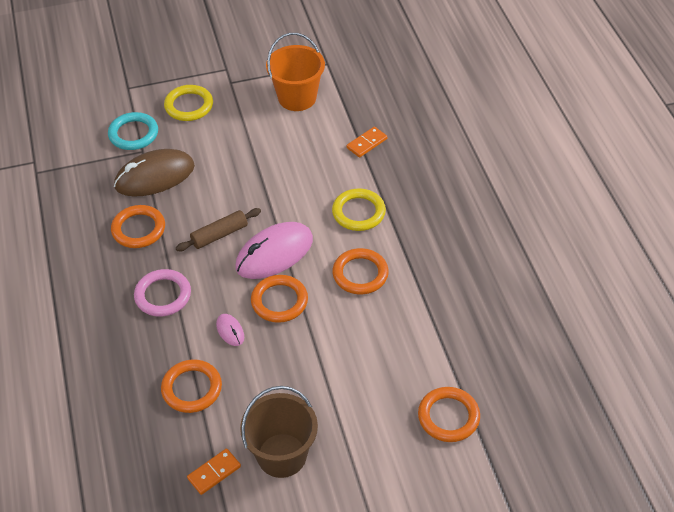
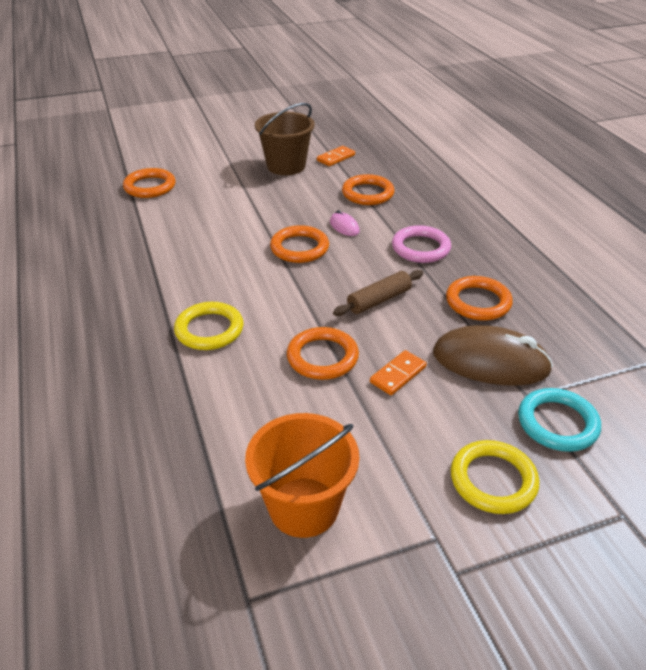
camera: 175 degrees right, 10 degrees down
brown mouse [114,149,195,197] -> brown mouse turned 45 degrees clockwise [433,325,553,386]
pink mouse [235,222,313,279] -> none
orange ring [332,248,389,294] -> orange ring moved to [287,327,359,380]
orange domino [347,127,387,157] -> orange domino moved to [370,350,427,395]

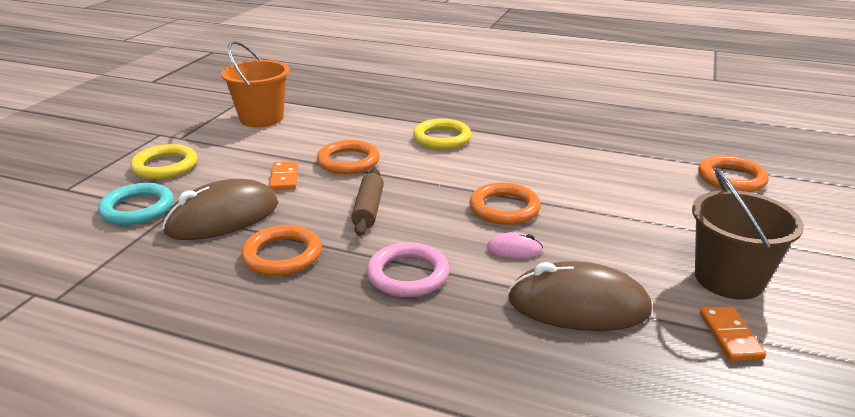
camera: 130 degrees right, 10 degrees down
orange ring [342,174,395,205] -> brown mouse [508,261,652,331]

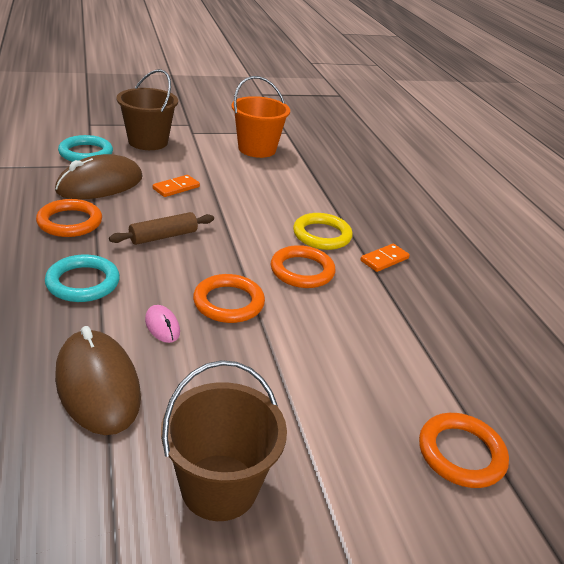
camera: 50 degrees right, 5 degrees up
yellow ring [130,144,197,179] -> brown bucket [116,69,178,150]
brown mouse [162,179,278,240] -> brown mouse turned 60 degrees counterclockwise [55,154,143,199]
orange ring [317,140,380,174] -> orange ring moved to [271,245,336,288]
pink ring [367,242,449,297] -> turquoise ring [45,255,120,302]
orange domino [700,306,766,361] -> orange domino moved to [360,244,410,272]

